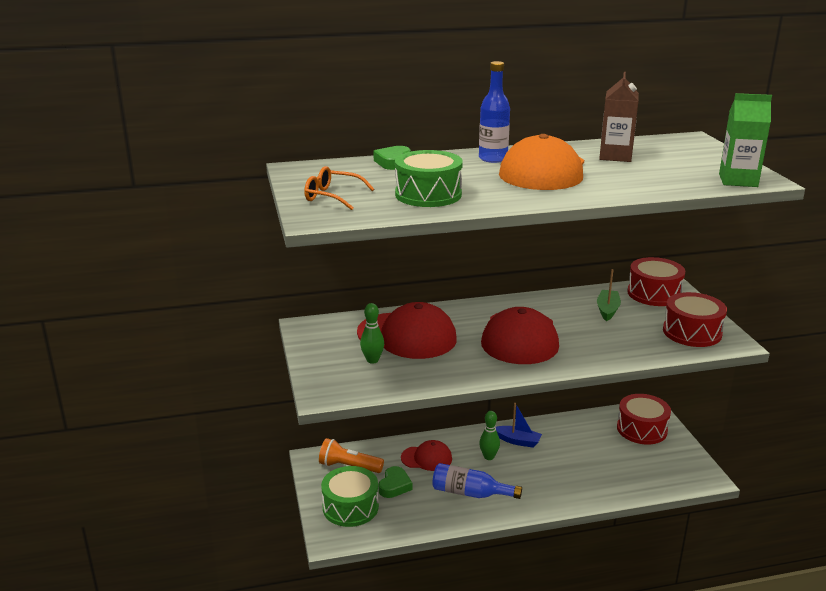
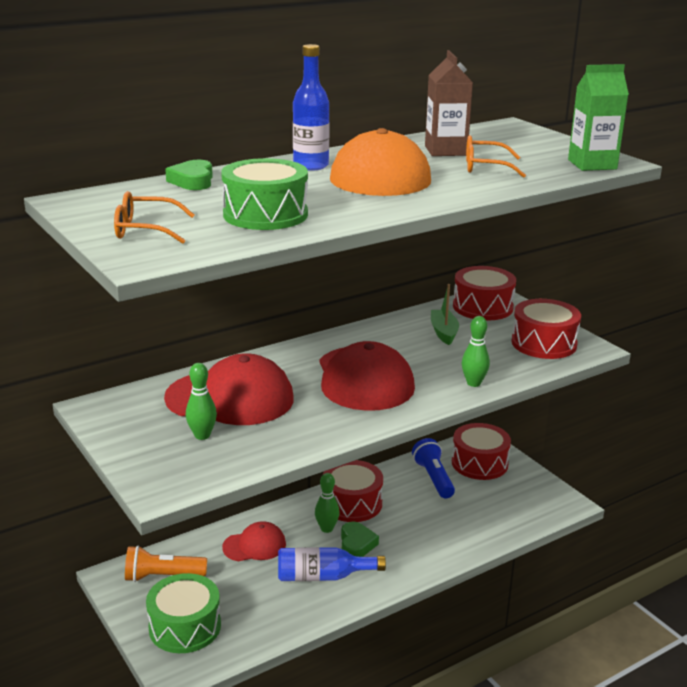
camera: 20 degrees left, 0 degrees up
green heart [379,466,412,498] -> green heart moved to [341,522,379,557]
blue boat [496,403,542,448] -> red drum [323,460,383,522]
none -> blue flashlight [412,438,455,499]
none -> green bowling pin [462,316,490,387]
none -> orange glasses [466,135,526,178]

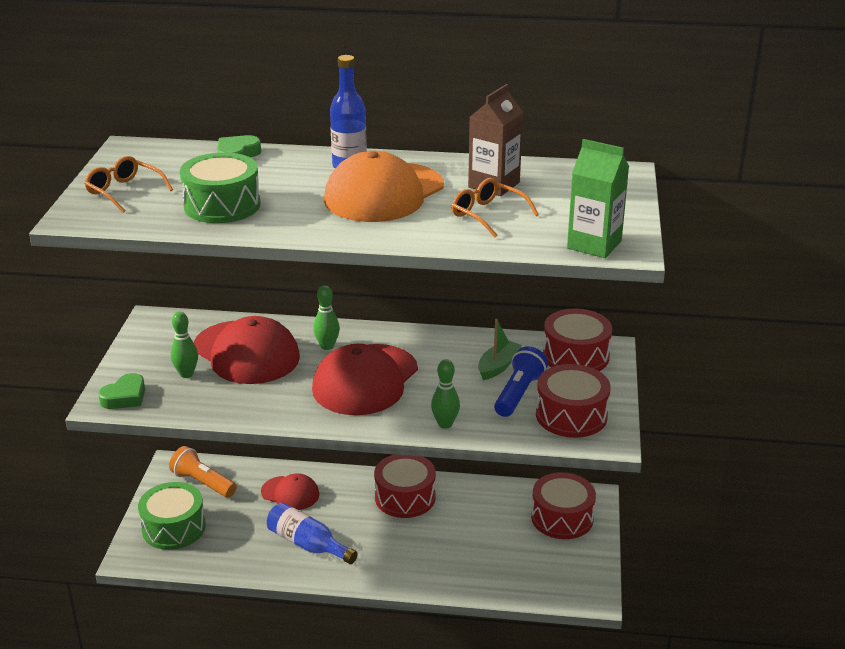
camera: 40 degrees right, 5 degrees up
green bowling pin [315,473,340,533] -> green bowling pin moved to [313,285,340,350]
green heart [341,522,379,557] -> green heart moved to [98,373,145,409]
blue flashlight [412,438,455,499] -> blue flashlight moved to [494,346,548,417]

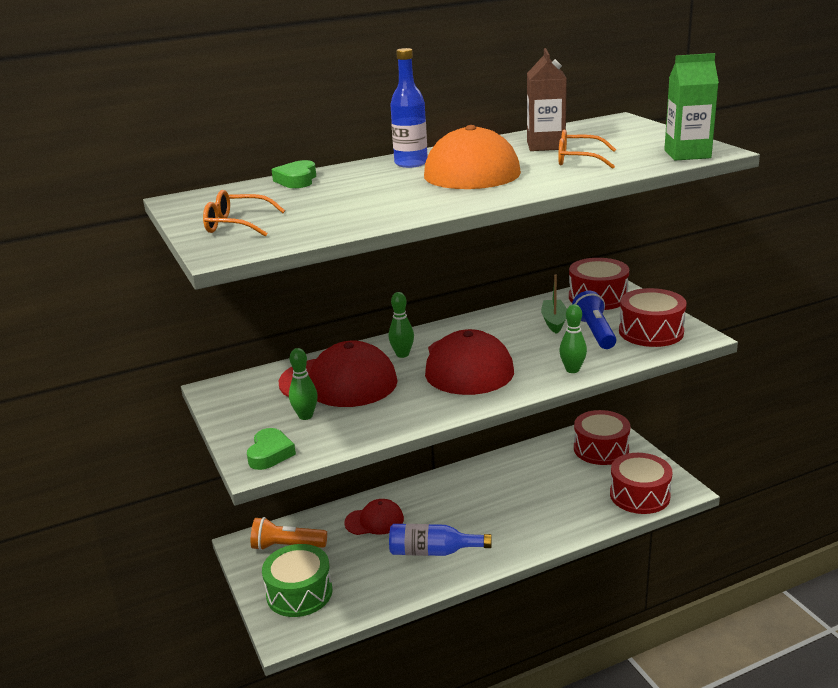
camera: 30 degrees left, 5 degrees down
green drum [180,152,260,223] -> none
red drum [374,455,436,518] -> red drum moved to [610,453,672,514]

